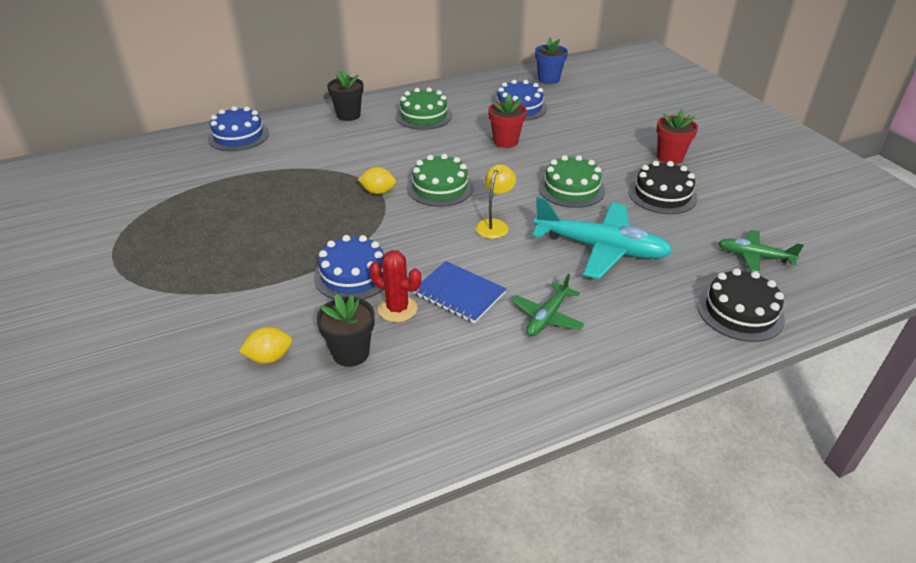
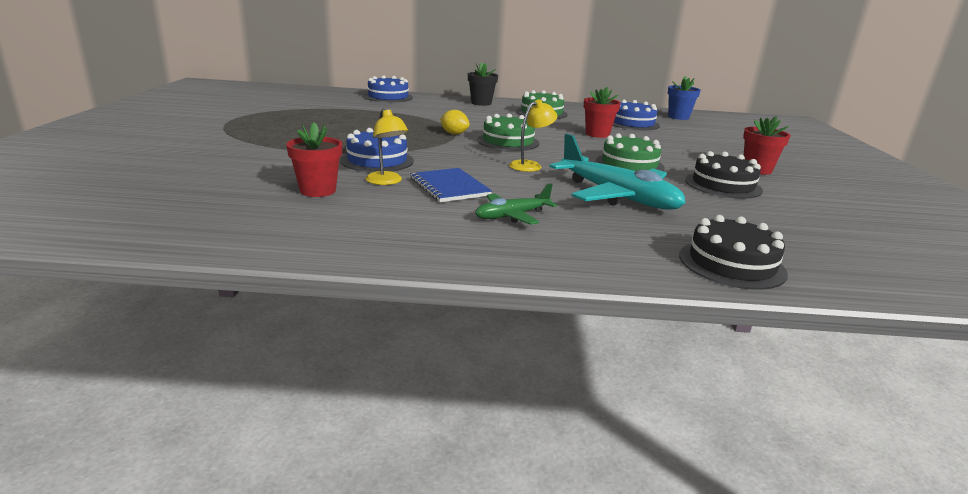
camera: 25 degrees right, 15 degrees down
yellow lemon [239,327,292,363] -> none
black flower pot [316,294,375,367] -> red flower pot [286,122,342,197]
red cactus [369,250,421,322] -> yellow lamp [366,109,409,185]
green plane [718,230,804,273] -> none

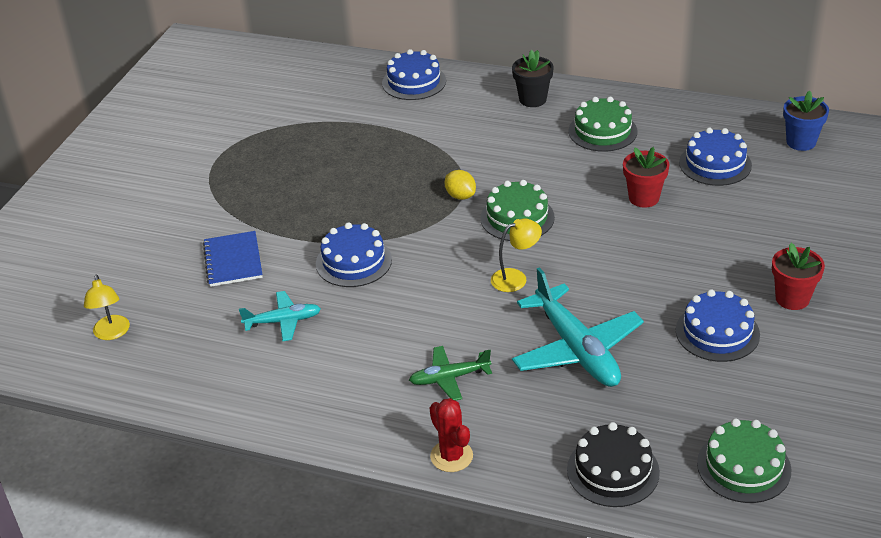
camera: 20 degrees right, 15 degrees up
red flower pot [286,122,342,197] -> turquoise plane [239,291,321,341]
yellow lamp [366,109,409,185] -> yellow lamp moved to [84,275,130,340]
blue notebook [410,168,492,202] -> blue notebook moved to [203,231,263,287]
green cake [595,133,665,171] -> green cake moved to [697,418,791,503]
black cake [685,151,763,199] -> blue cake [676,289,760,362]
none -> red cactus [430,398,473,472]

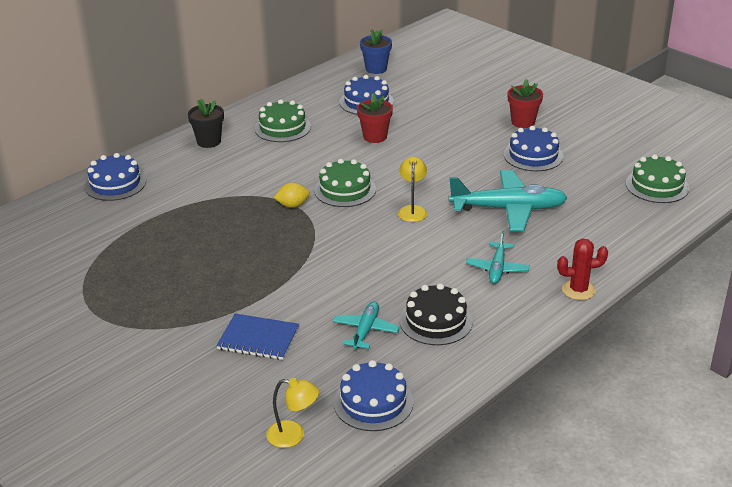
camera: 65 degrees left, 5 degrees down
blue cake [316,222,392,287] -> blue cake moved to [334,360,414,431]
green plane [409,346,492,401] -> turquoise plane [466,231,530,284]
black cake [567,422,660,507] -> black cake moved to [400,283,473,345]

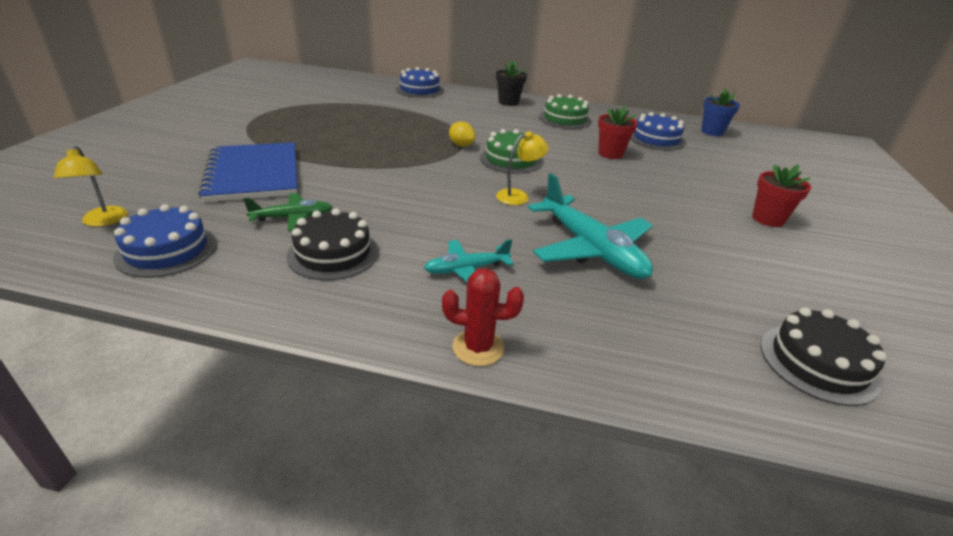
camera: 55 degrees right, 0 degrees up
blue notebook [216,314,299,360] -> blue notebook [198,142,297,202], size x1.67
turquoise plane [333,301,400,350] -> green plane [243,193,333,232]
blue cake [504,126,563,171] -> none
red cactus [557,239,608,300] -> red cactus turned 45 degrees counterclockwise [442,268,524,366]
green cake [626,154,689,203] -> black cake [760,307,887,406]

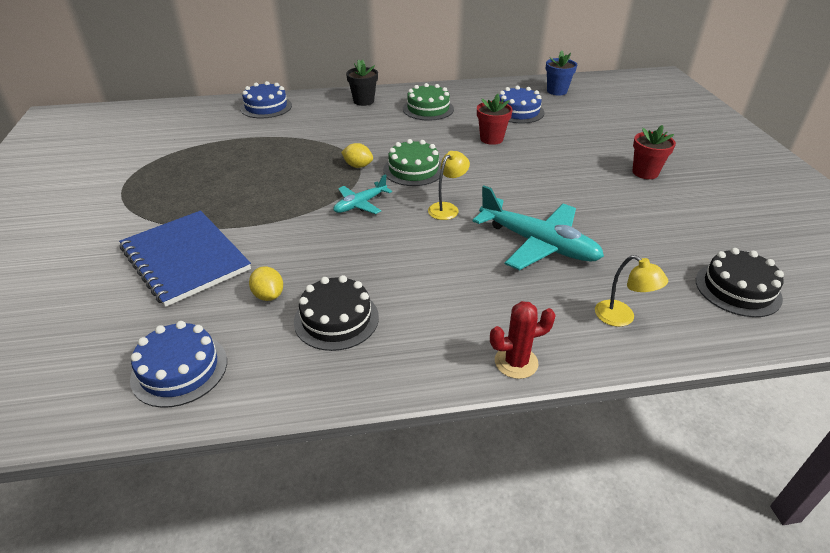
camera: 20 degrees left, 5 degrees up
yellow lamp [54,146,127,227] -> yellow lamp moved to [595,255,668,327]
green plane [243,193,333,232] -> yellow lemon [249,266,283,301]
turquoise plane [424,239,513,282] -> turquoise plane moved to [334,174,392,214]

